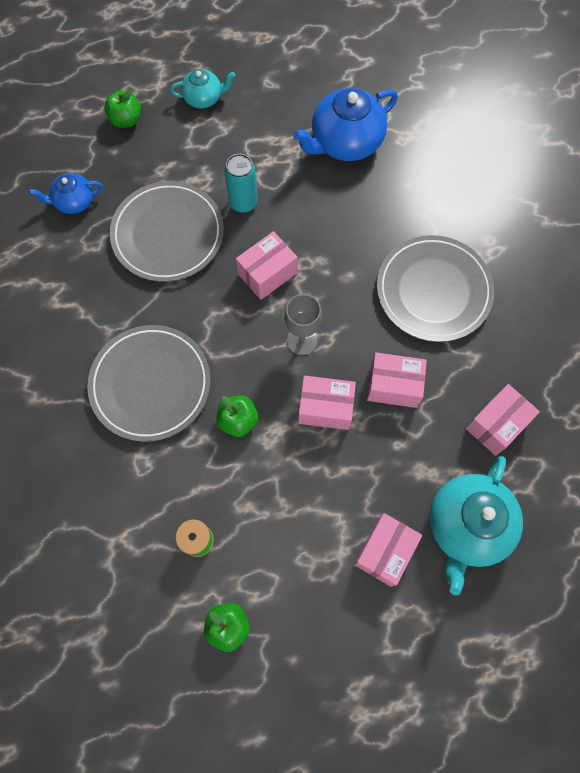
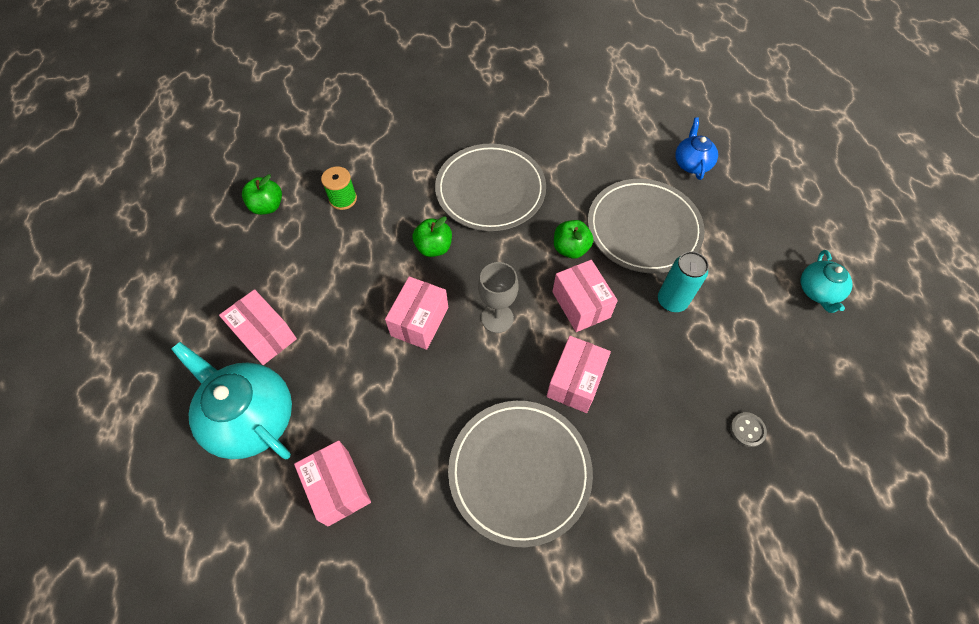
camera: 105 degrees right, 10 degrees down
green apple [104,89,141,128] -> green apple moved to [554,220,593,259]
blue teapot [293,88,398,161] -> grey button [730,412,767,447]
pink box [367,353,427,408] -> pink box moved to [546,336,611,413]

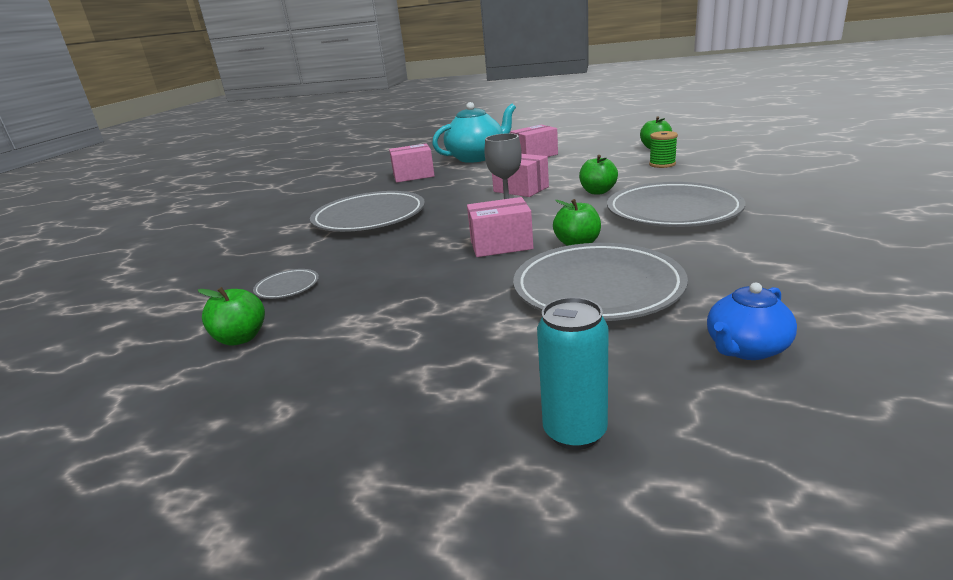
camera: 110 degrees right, 35 degrees down
pink box [546,336,611,413] -> none
turquoise can [658,251,709,312] -> turquoise can moved to [537,297,609,450]
blue teapot [675,117,718,180] -> blue teapot turned 120 degrees clockwise [707,283,797,360]
grey button [730,412,767,447] -> none
turquoise teapot [801,250,853,313] -> none
none -> green apple [198,287,265,346]
none -> grey plate [253,269,319,299]

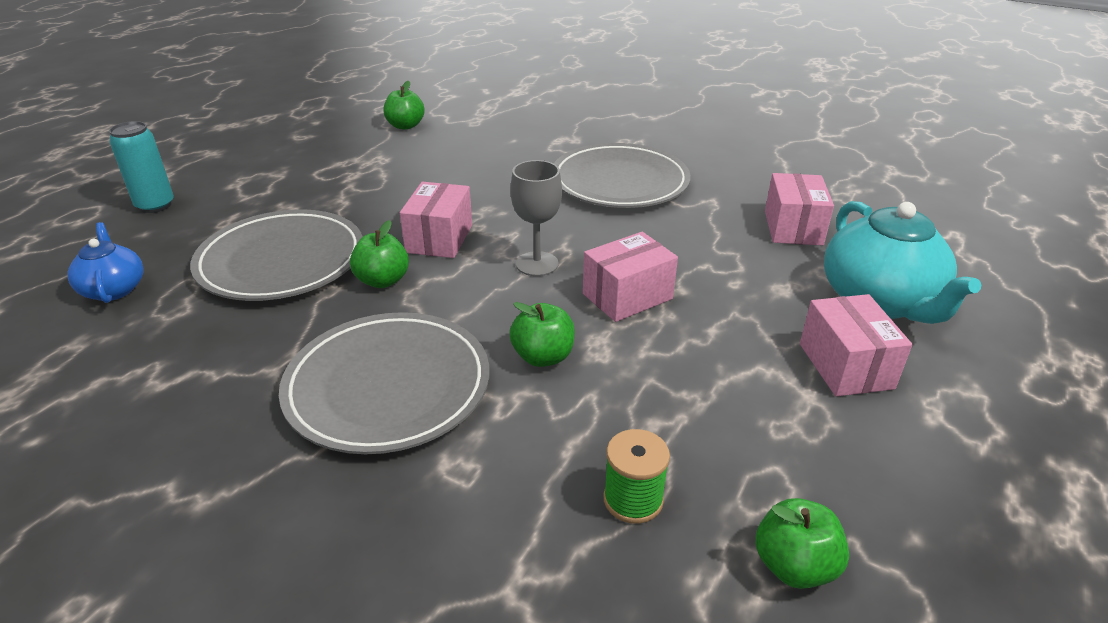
camera: 105 degrees right, 10 degrees up
grey plate [253,269,319,299] -> none

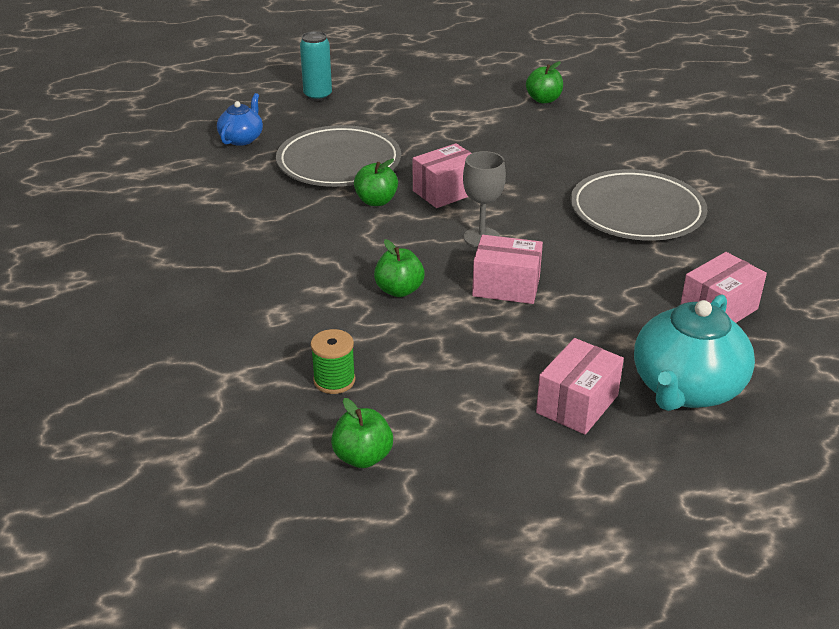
camera: 45 degrees right, 0 degrees up
grey plate [279,312,489,454] -> none

